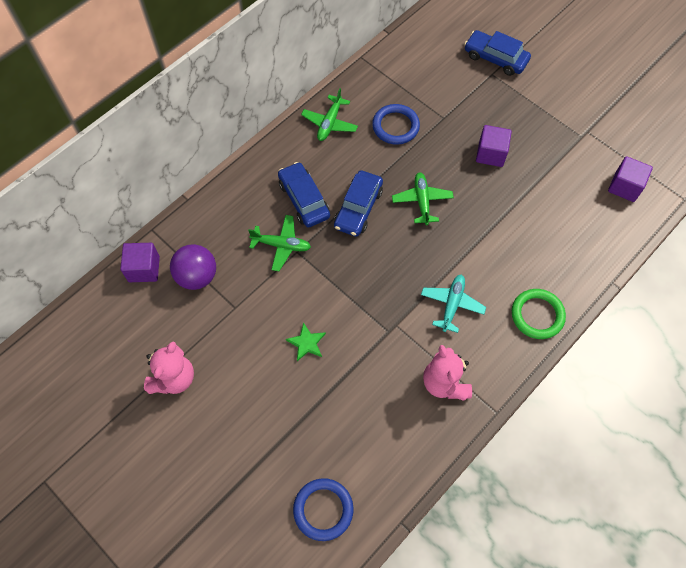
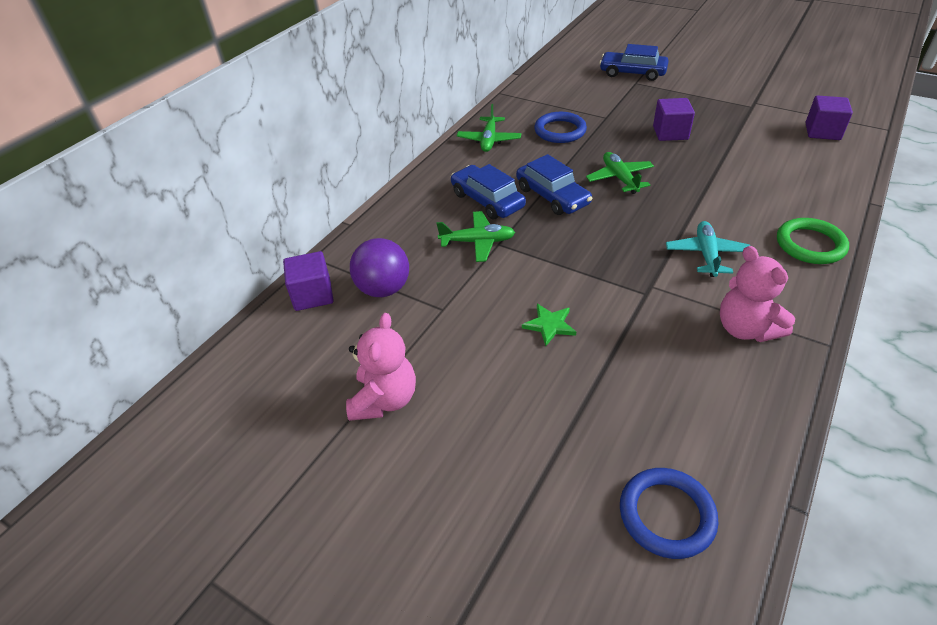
camera: 10 degrees left, 20 degrees down
blue car [334,171,383,237] -> blue car turned 45 degrees counterclockwise [516,154,592,215]

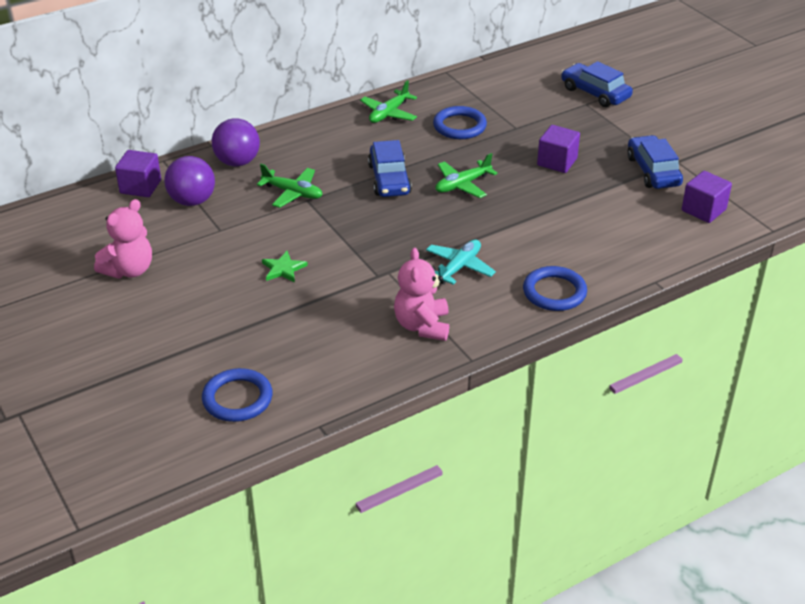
camera: 25 degrees right, 5 degrees down
blue car [451,164,526,219] -> blue car moved to [627,135,683,189]
green plane [586,152,654,194] -> green plane turned 135 degrees counterclockwise [435,153,498,198]
green ring [777,218,849,264] -> blue ring [523,266,587,311]
none -> purple ball [212,118,260,166]

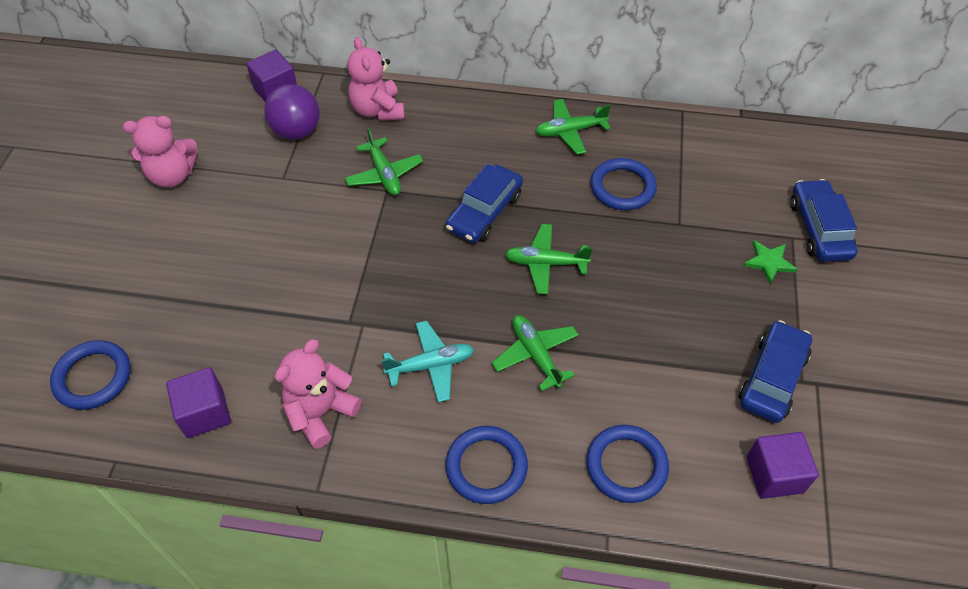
camera: 40 degrees right, 15 degrees up
purple ball [212,118,260,166] -> pink teddy bear [347,37,405,121]
green star [262,251,308,282] -> green star moved to [743,240,798,284]
purple cube [537,125,580,173] -> purple cube moved to [166,367,231,438]
none -> green plane [492,315,579,391]
none -> blue ring [587,425,669,503]

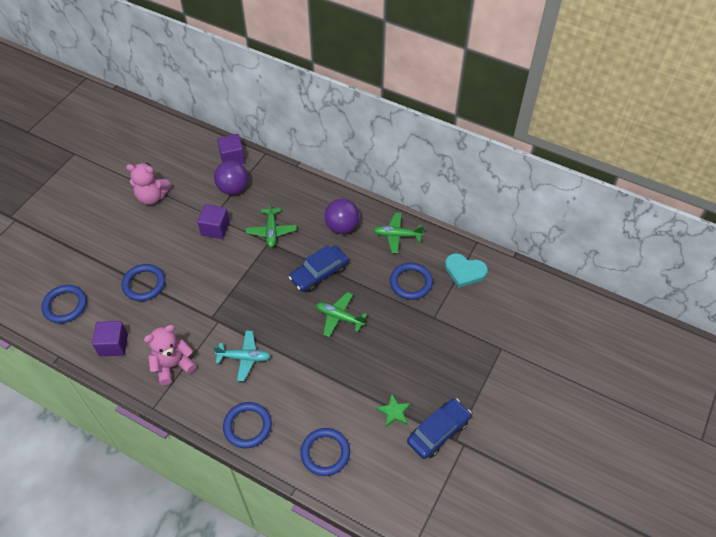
camera: 20 degrees right, 0 degrees up
pink teddy bear [347,37,405,121] -> none
green plane [492,315,579,391] -> none
green star [743,240,798,284] -> green star moved to [376,394,411,427]
purple cube [746,432,819,499] -> purple cube moved to [197,204,230,239]
blue car [791,179,858,262] -> none
none -> blue ring [122,264,165,301]
none -> purple ball [324,199,360,234]
none -> turquoise heart [445,253,488,287]

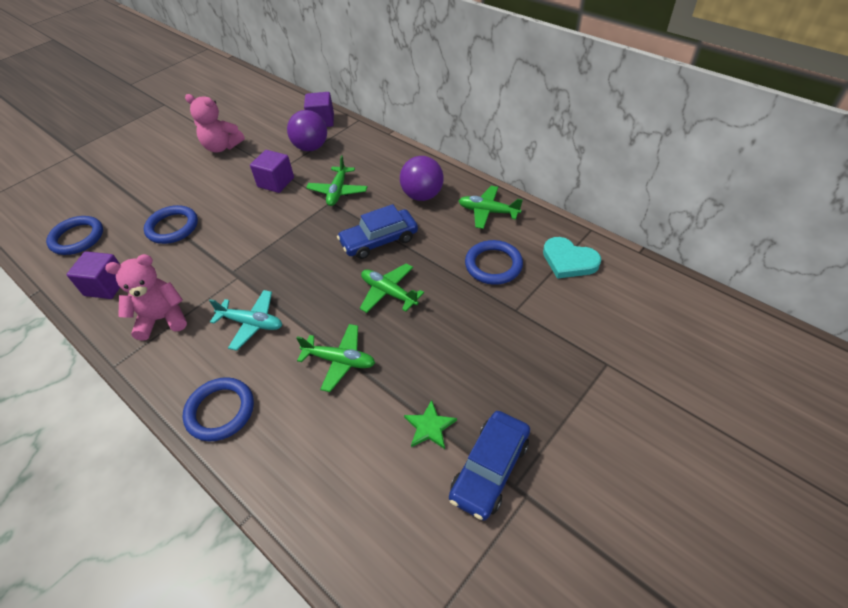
camera: 15 degrees right, 5 degrees down
blue ring [300,428,350,476] -> none
blue car [407,398,471,459] -> blue car turned 150 degrees clockwise [449,411,530,520]
none -> green plane [296,324,375,392]

